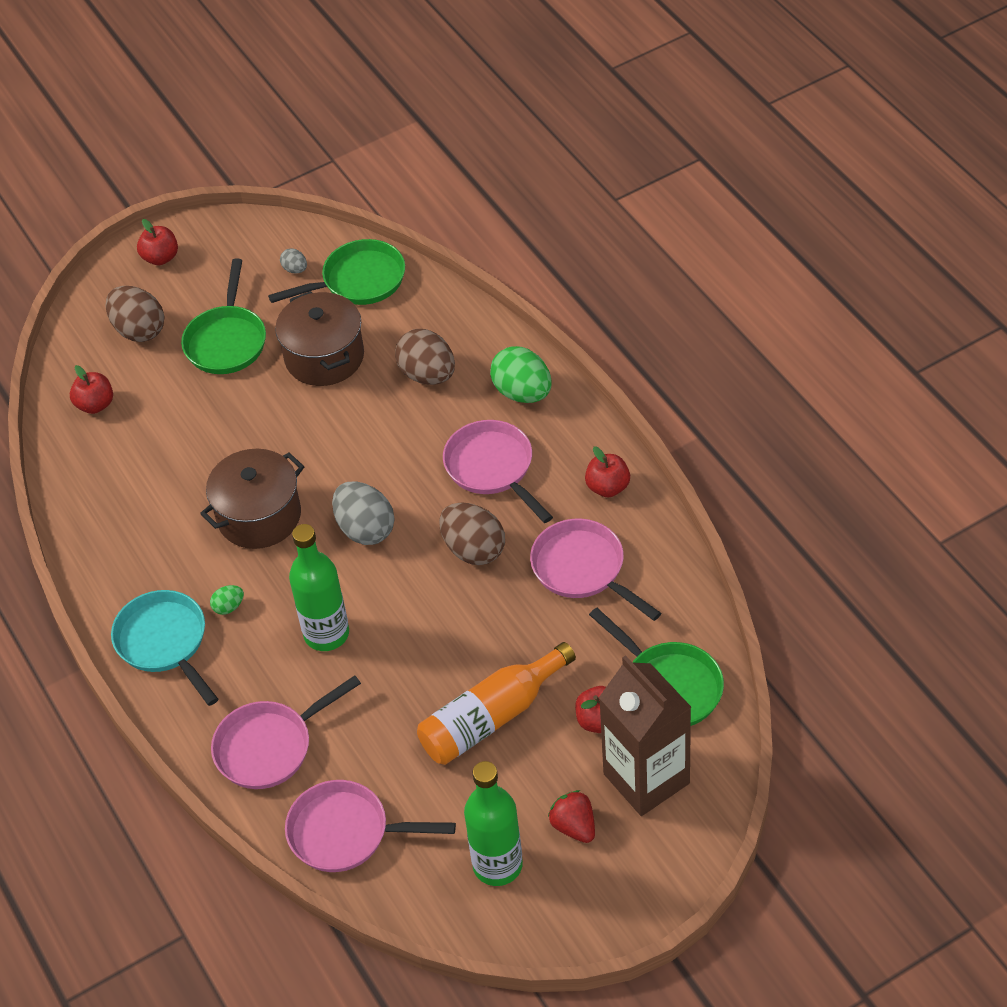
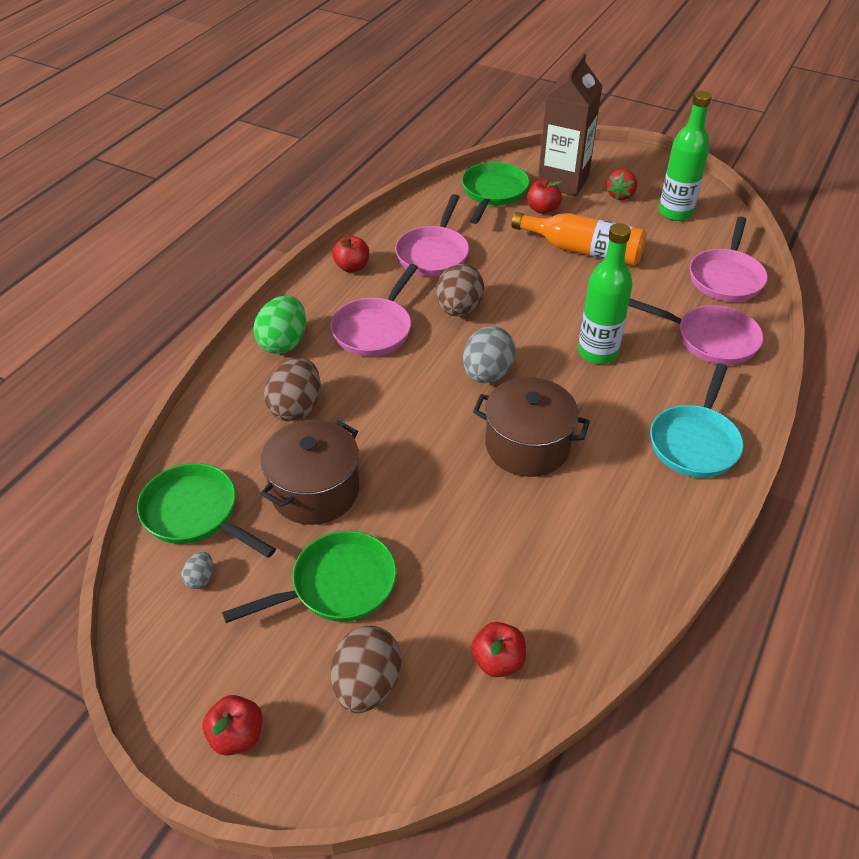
camera: 125 degrees left, 5 degrees down
green egg [210,585,244,615] -> none
pink pan [285,780,456,872] -> pink pan turned 45 degrees clockwise [690,217,768,302]

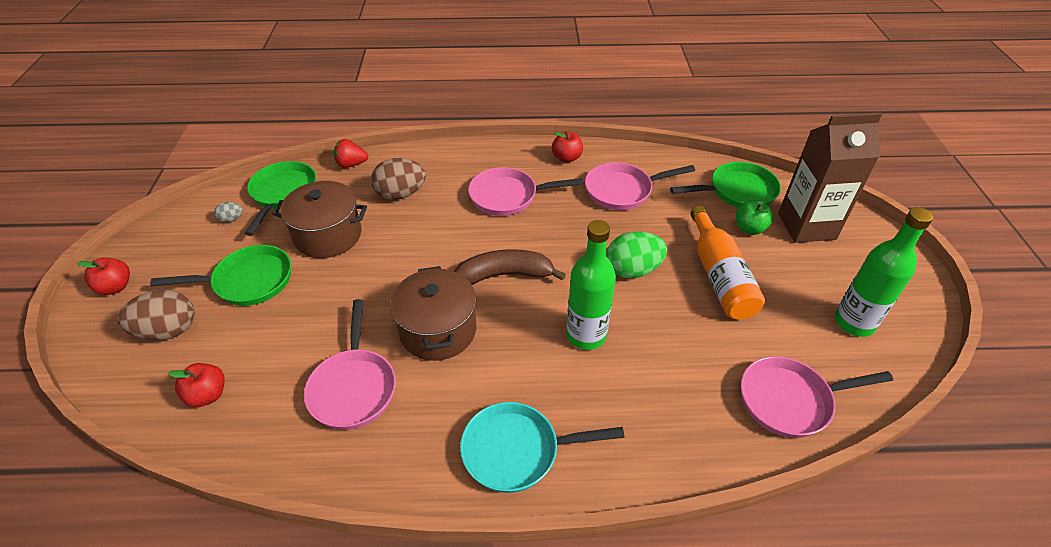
camera: 60 degrees right, 0 degrees up
green pan [222,531,397,623] -> green pan turned 45 degrees counterclockwise [150,245,291,306]
green egg [253,296,306,354] -> green egg moved to [606,231,667,278]
brown egg [436,264,484,316] -> none
grey egg [463,326,516,383] -> brown banana [454,249,566,285]
red apple [527,179,562,214] -> green apple [736,200,773,235]
red strawberry [606,169,637,200] -> red strawberry moved to [333,139,368,168]
pink pan [628,298,764,365] -> pink pan moved to [304,299,396,430]

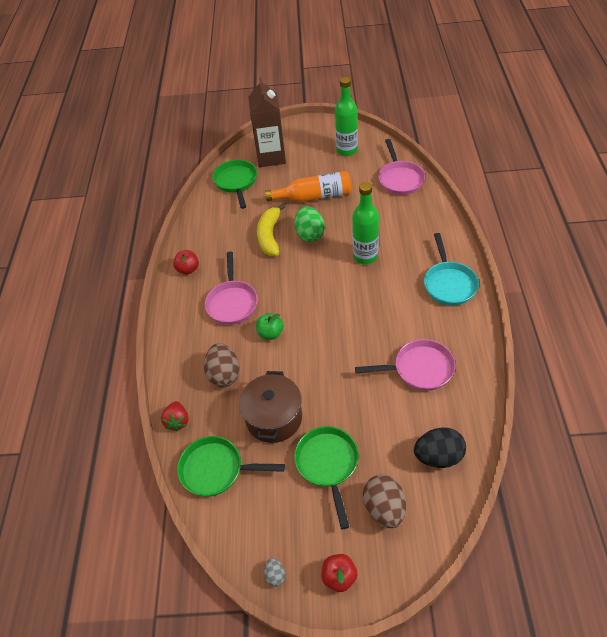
camera: 85 degrees left, 5 degrees up
red apple [168,363,225,407] -> black egg [414,427,466,468]
grey egg [214,202,243,222] -> grey egg moved to [264,558,285,587]
brown pot [390,266,476,361] -> none
brown banana [454,249,566,285] -> none
pink pan [585,162,695,210] -> none
green apple [736,200,773,235] -> green apple moved to [256,313,283,340]
none -> yellow banana [257,203,286,256]

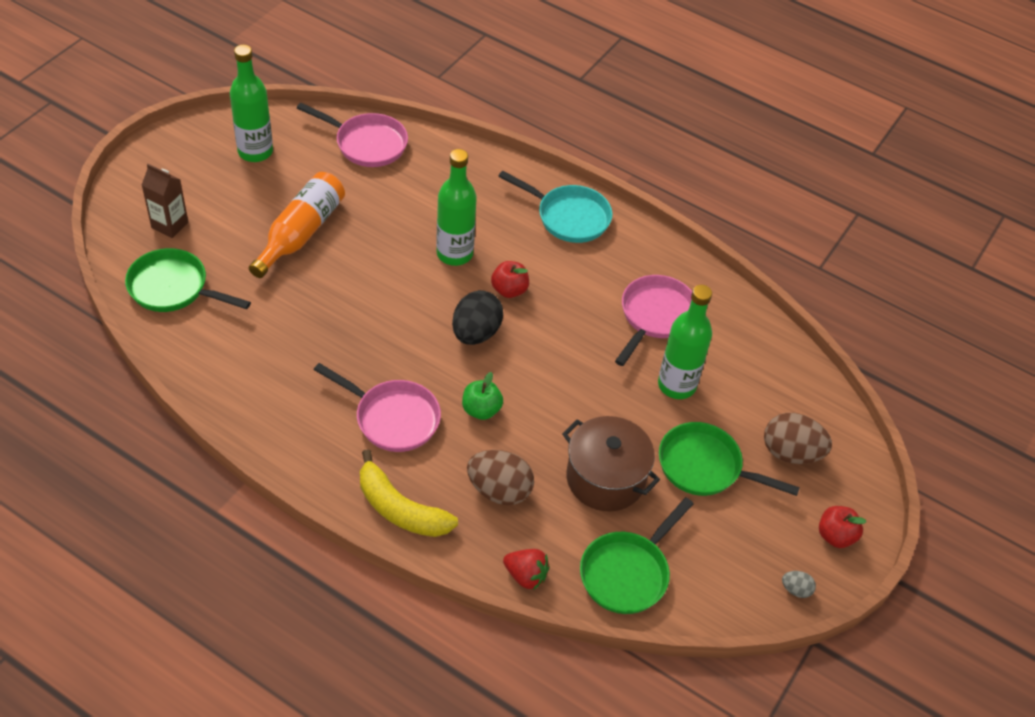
camera: 65 degrees left, 0 degrees up
red apple [173,250,199,275] -> red apple moved to [491,261,529,298]
brown carton [248,77,286,167] -> brown carton [142,164,188,238], size x0.56
yellow banana [257,203,286,256] -> yellow banana moved to [360,449,458,537]
green egg [294,206,325,242] -> none
black egg [414,427,466,468] -> black egg moved to [452,290,503,345]
none -> green bottle [658,285,712,399]

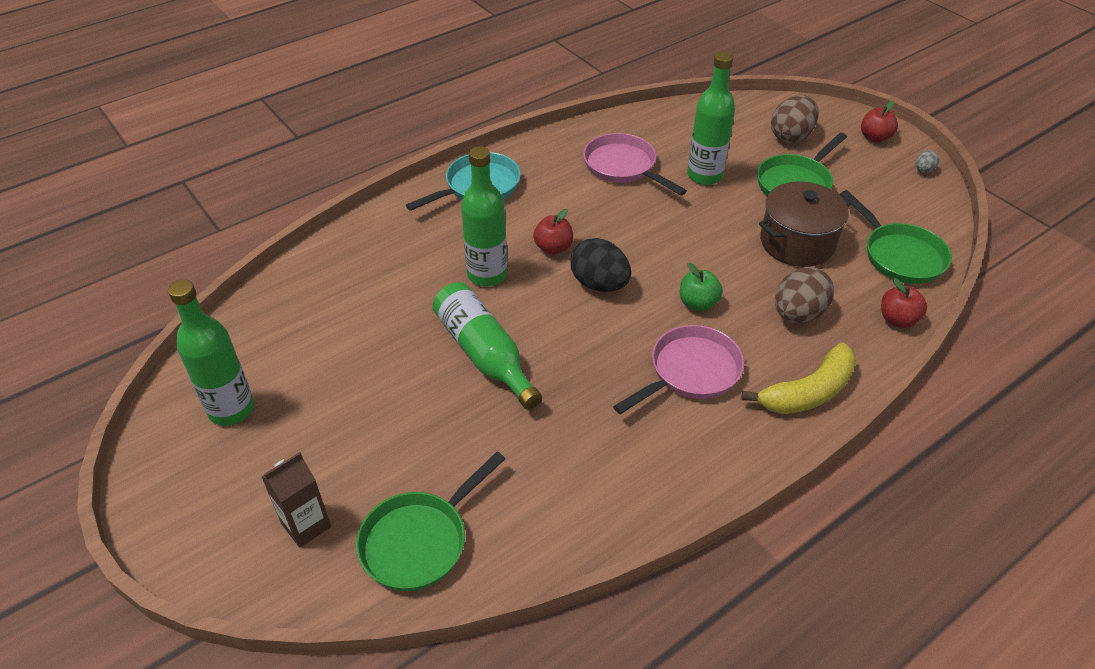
camera: 65 degrees left, 5 degrees down
orange bottle [249,172,345,278] -> none
pink pan [297,103,408,167] -> none
red strawberry [503,549,550,590] -> red apple [881,278,927,328]
none -> green bottle [433,282,542,410]

